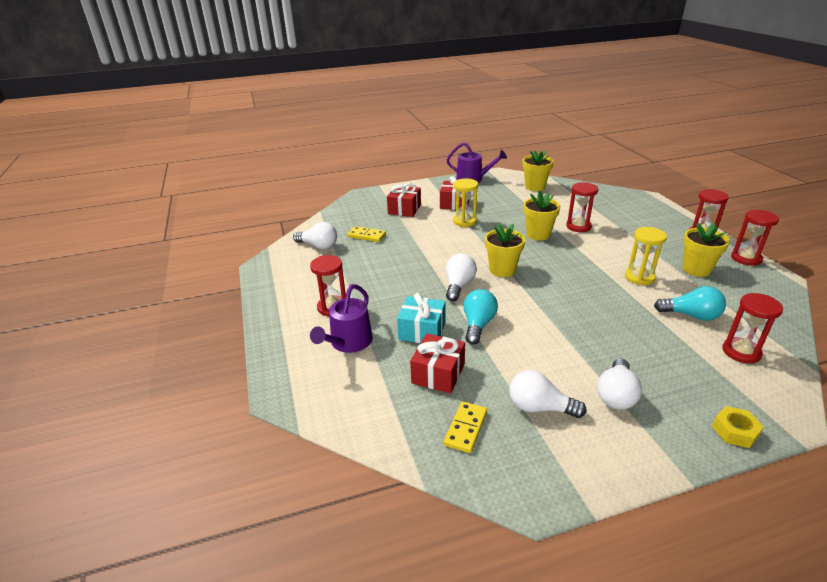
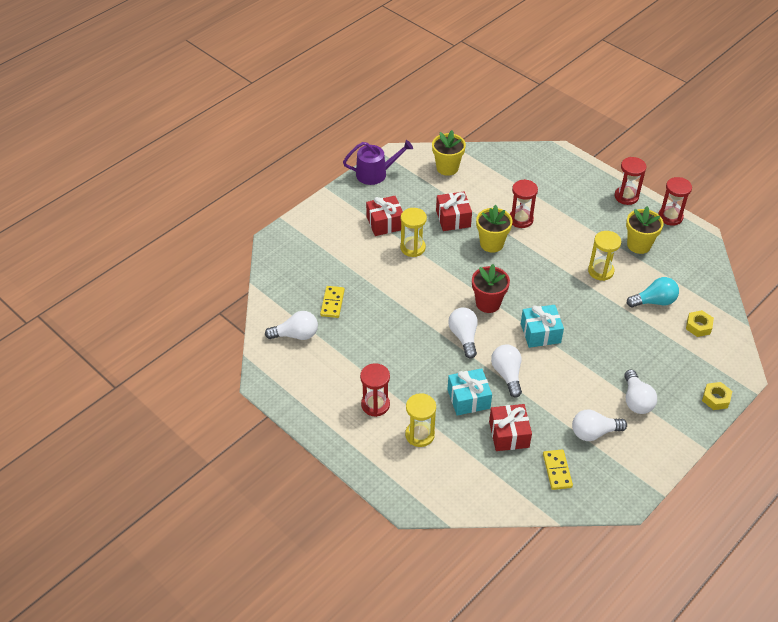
camera: 30 degrees left, 15 degrees up
purple watering can [310,284,373,353] -> yellow hourglass [405,393,436,447]
yellow domino [348,226,386,242] -> yellow domino turned 75 degrees counterclockwise [320,286,345,318]
red gift [387,183,421,217] -> red gift moved to [436,191,472,231]
turquoise light bulb [464,289,498,345] -> white light bulb [491,344,522,398]
yellow flower pot [485,224,525,277] -> red flower pot [472,264,510,313]
red hourglass [723,293,783,364] -> yellow nut [686,310,714,337]
none -> turquoise gift [521,305,564,348]

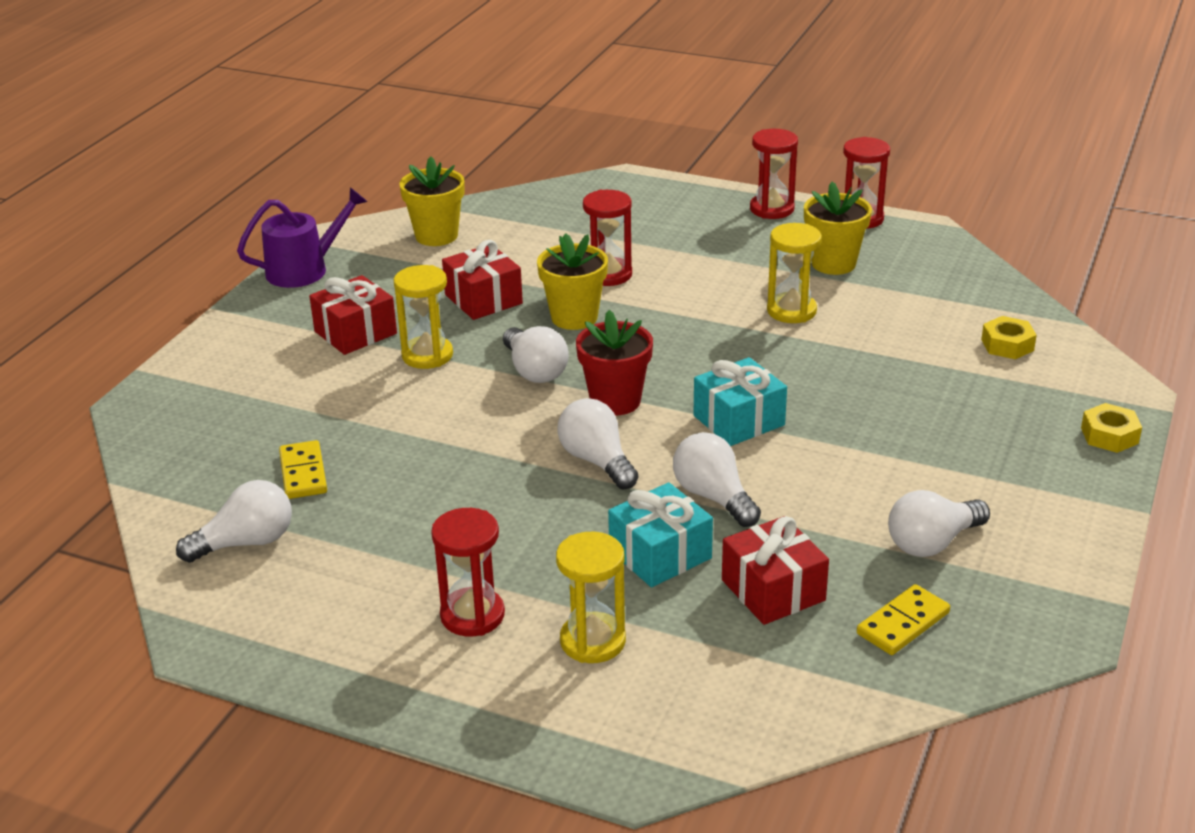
camera: 20 degrees left, 15 degrees down
yellow domino [543,450,573,490] -> yellow domino turned 75 degrees clockwise [857,584,950,655]
white light bulb [624,370,657,414] -> white light bulb moved to [503,326,569,383]
turquoise light bulb [627,277,679,307] -> none

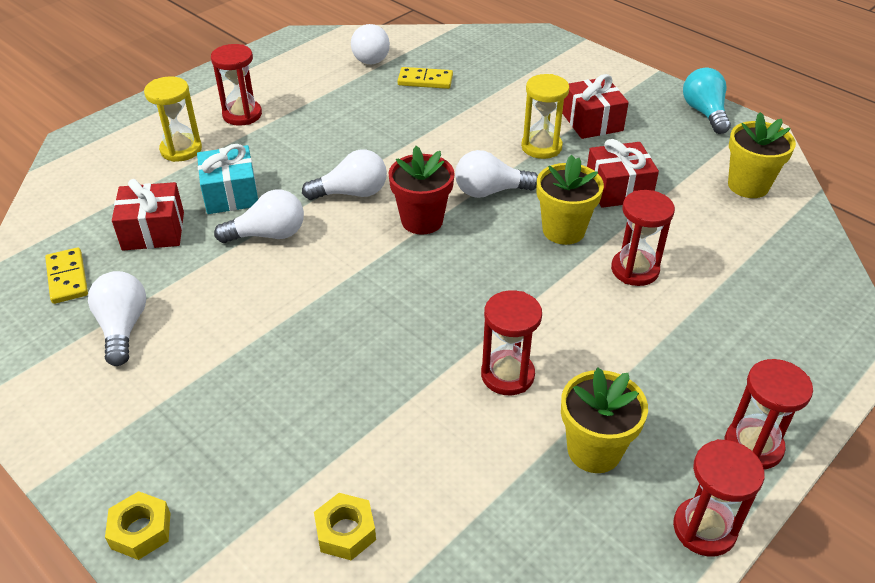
camera: 110 degrees right, 10 degrees up
purple watering can [237,187,368,288] -> turquoise light bulb [683,68,731,134]
turquoise gift [694,357,787,446] -> none
yellow hourglass [767,223,822,323] -> red hourglass [481,290,542,395]

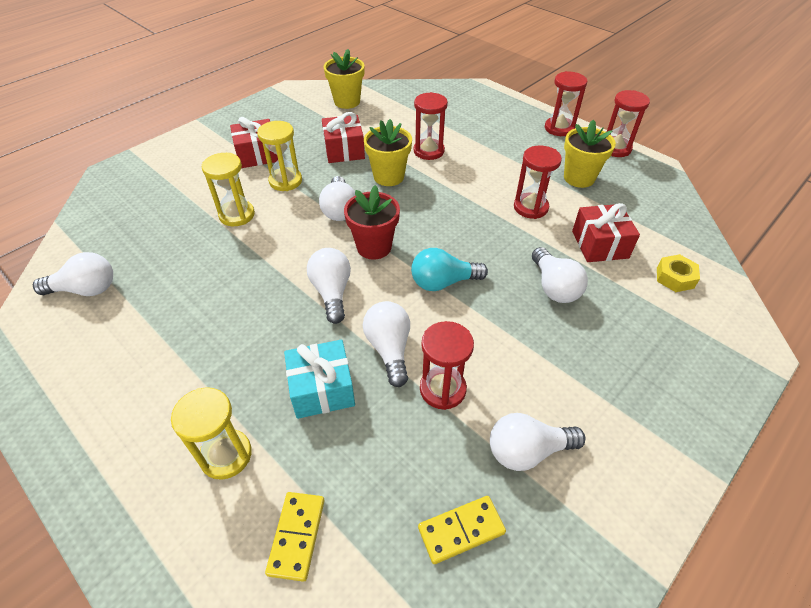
camera: 90 degrees left, 5 degrees up
yellow nut [105,491,170,560] -> none
red gift [112,179,184,251] -> red gift moved to [572,203,640,262]
red hourglass [211,44,262,126] -> red hourglass moved to [420,321,474,410]
yellow domino [397,67,453,89] -> yellow domino moved to [265,492,324,582]
turquoise light bulb [683,68,731,134] -> turquoise light bulb moved to [411,248,488,291]
none -> yellow hourglass [202,153,255,226]
none -> white light bulb [532,247,588,303]

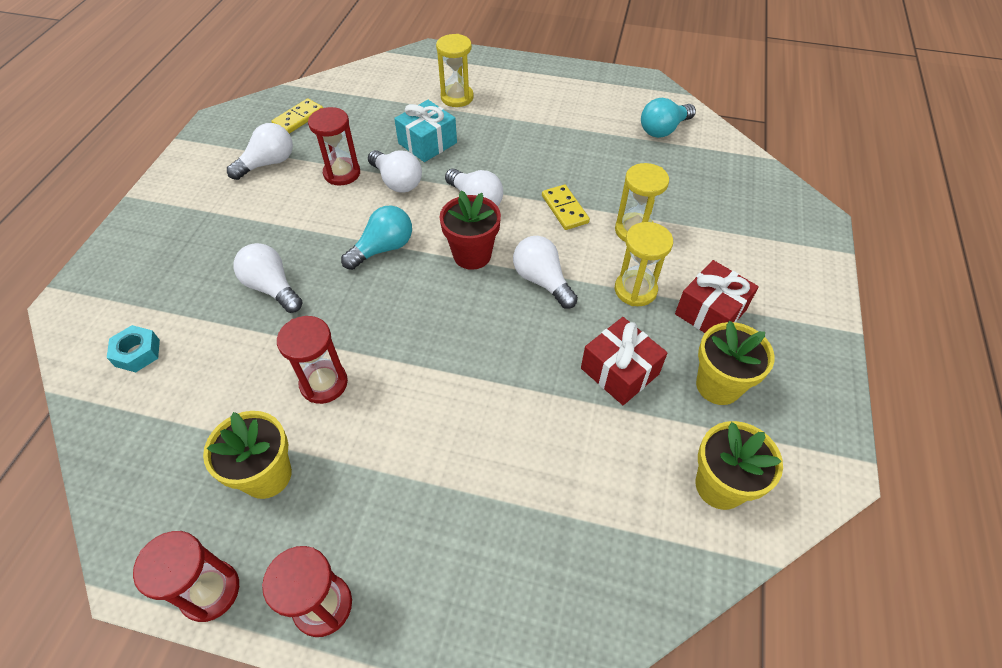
camera: 150 degrees right, 5 degrees up
white light bulb [33,252,113,296] -> turquoise light bulb [641,98,696,138]
yellow domino [265,492,324,582] -> yellow domino moved to [542,184,590,230]
yellow flower pot [364,119,412,186] -> yellow flower pot moved to [696,321,775,405]
red hourglass [414,92,448,160] -> none
red gift [572,203,640,262] -> none
yellow nut [657,254,700,292] -> turquoise nut [107,325,160,373]

